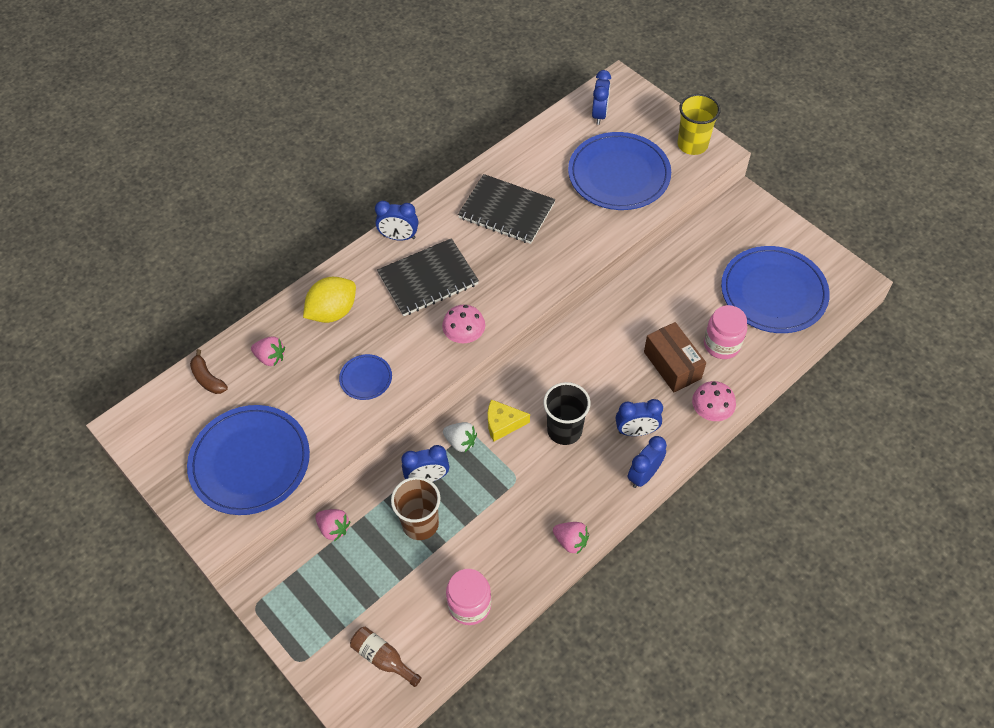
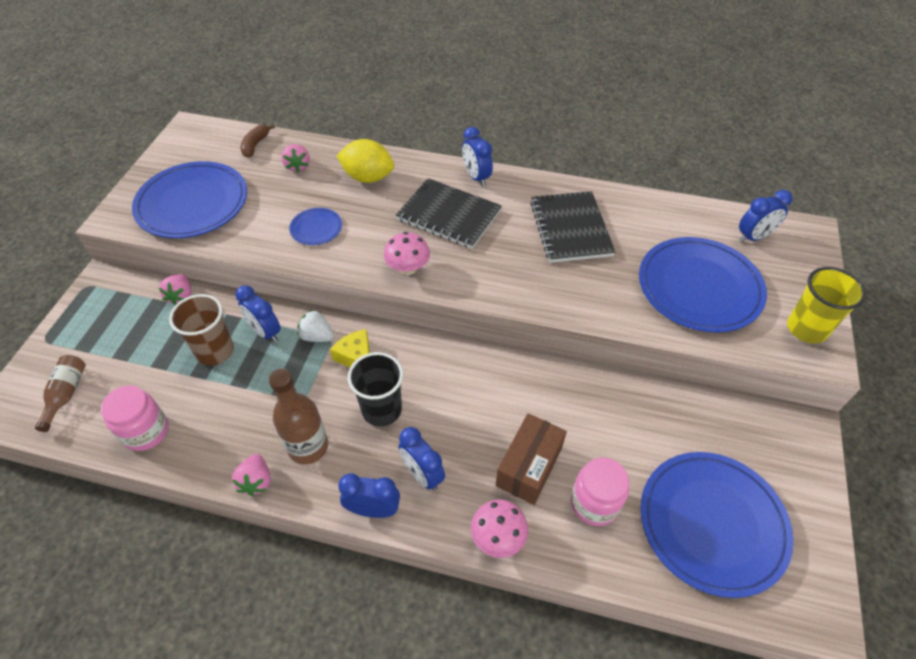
camera: 55 degrees right, 5 degrees down
white strawberry [443,422,477,452] -> white strawberry turned 120 degrees clockwise [297,310,334,342]
none -> brown bottle [268,368,328,464]

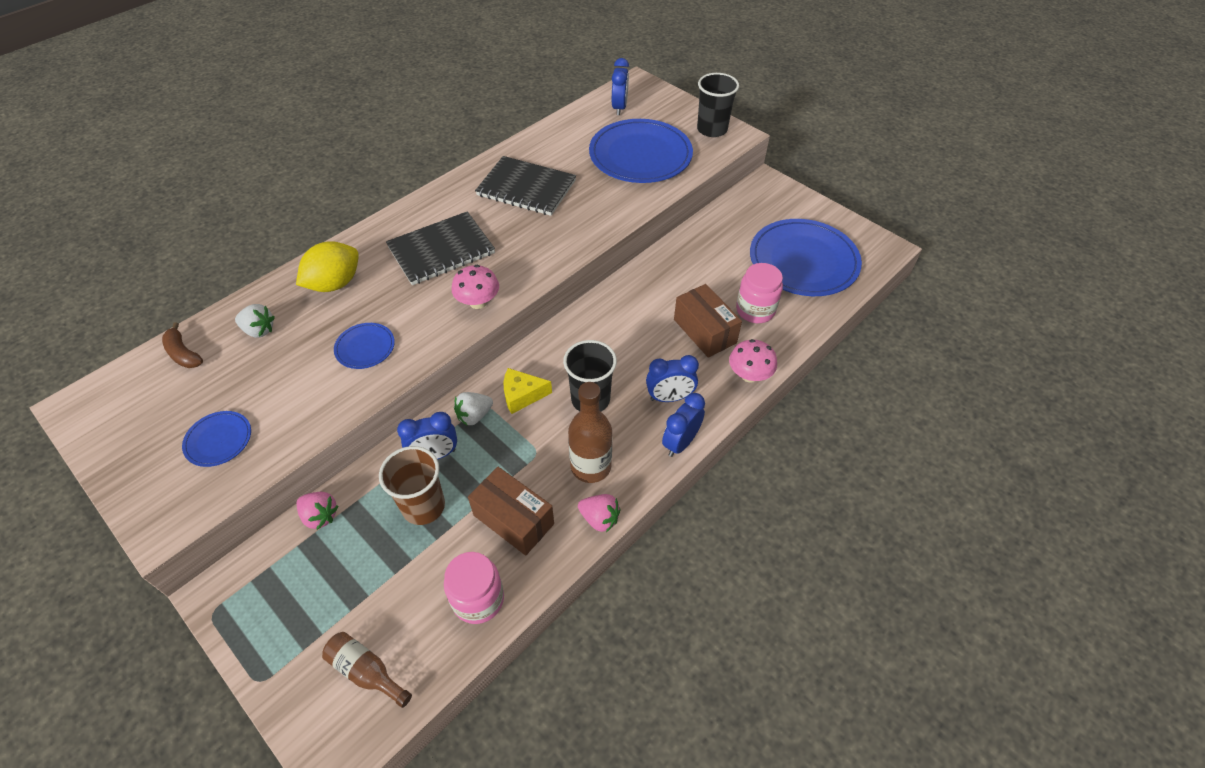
camera: 60 degrees left, 0 degrees up
blue plate [132,161,247,238] -> blue plate [182,411,251,467], size x0.46
pink strawberry [281,144,310,173] -> white strawberry [235,304,275,337]
blue clock [462,127,493,186] -> none
yellow cup [787,267,866,343] -> black cup [697,73,739,137]
none -> brown box [468,467,554,556]

